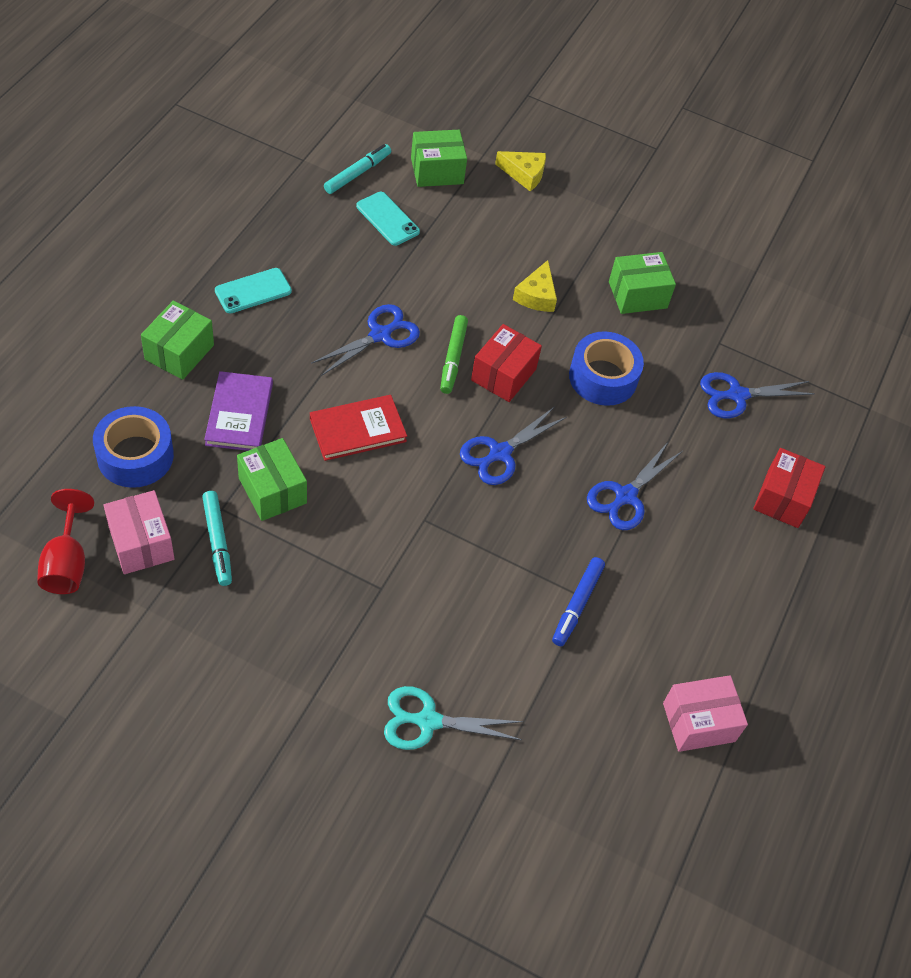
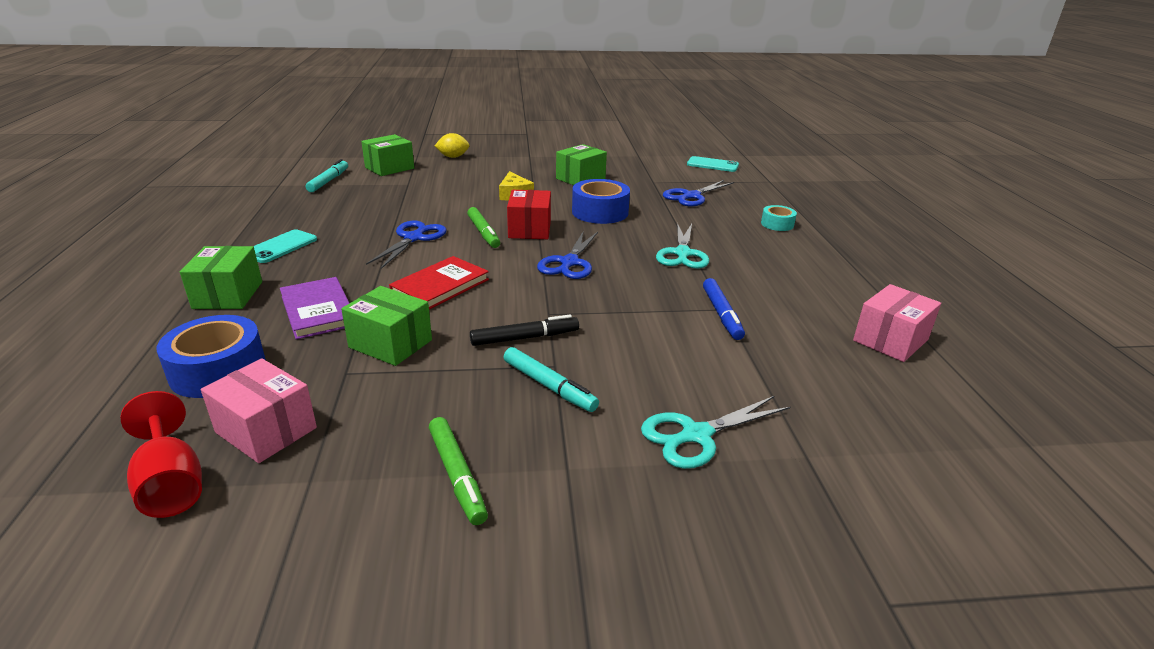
camera: 25 degrees left, 25 degrees down
turquoise marker [202,491,232,586] -> turquoise marker moved to [504,347,599,412]
turquoise phone [356,192,420,246] -> turquoise phone moved to [687,156,739,172]
yellow cheese [495,151,546,191] -> yellow lemon [435,133,469,158]
blue scissors [587,442,683,530] -> turquoise scissors [656,223,709,269]
red box [753,448,825,528] -> turquoise tape [761,205,797,231]
none -> green marker [429,417,488,525]
none -> black marker [470,314,579,346]

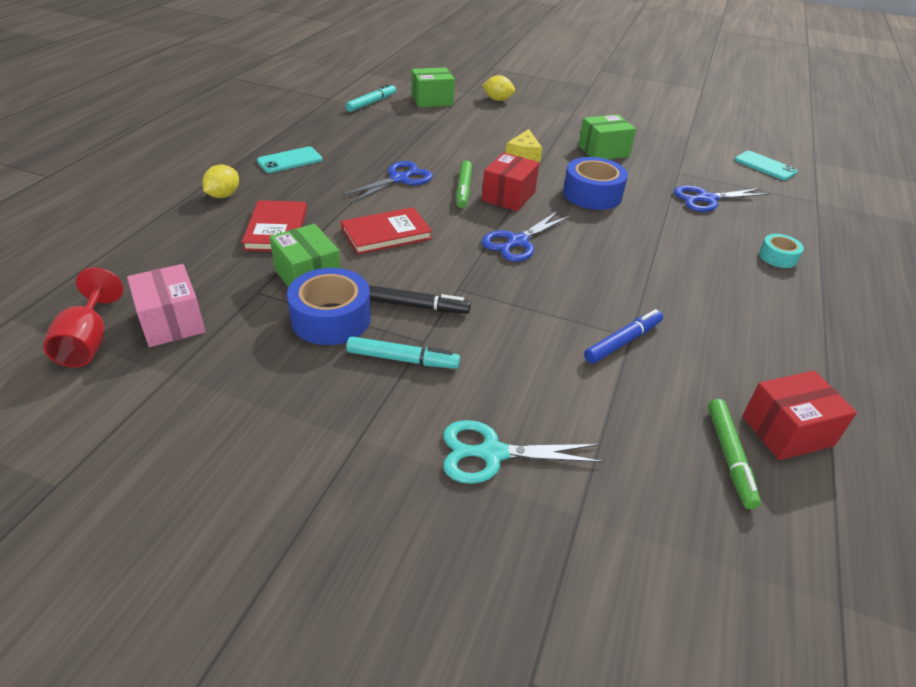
camera: 25 degrees right, 10 degrees up
blue tape [157,315,266,398] -> blue tape moved to [287,268,371,345]
green box [180,246,262,309] -> yellow lemon [202,165,239,198]
purple book [280,277,349,340] -> red book [241,200,307,251]
green marker [429,417,488,525] -> green marker moved to [708,399,761,509]
turquoise marker [504,347,599,412] -> turquoise marker turned 60 degrees counterclockwise [346,336,460,369]
turquoise scissors [656,223,709,269] -> none
blue marker [703,278,745,340] -> blue marker turned 150 degrees counterclockwise [584,309,663,364]
pink box [853,284,941,362] -> red box [742,371,857,460]

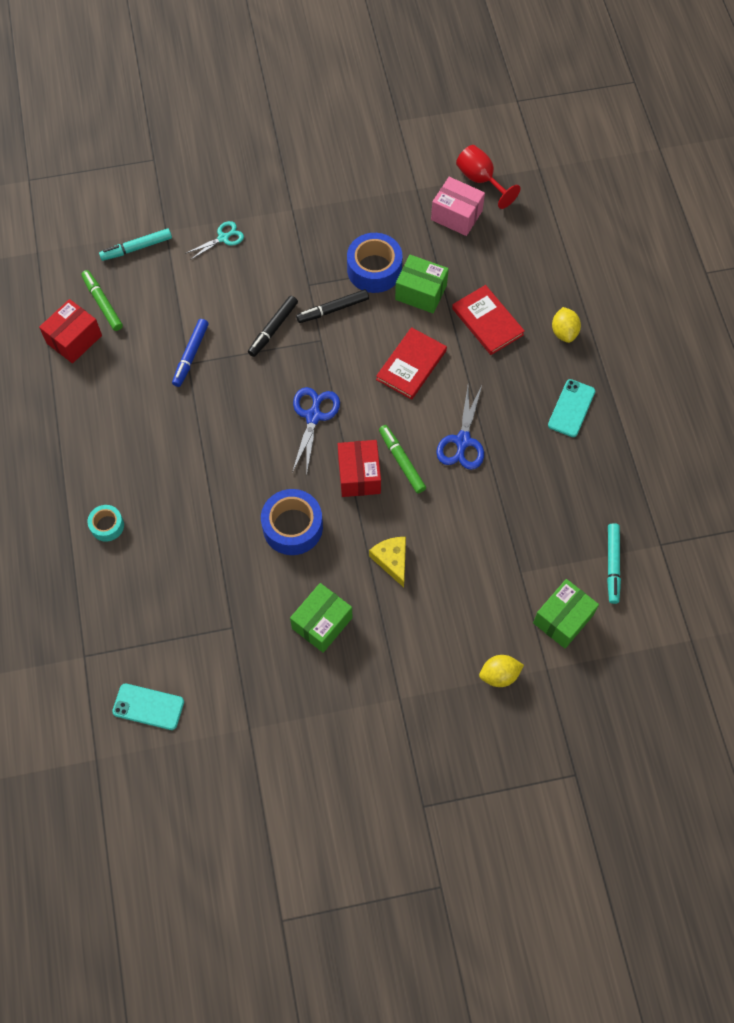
camera: 150 degrees right, 25 degrees up
turquoise marker [346,336,460,369] -> turquoise marker moved to [99,228,172,261]
turquoise scissors [443,420,604,484] -> turquoise scissors [185,221,244,260], size x0.67
blue scissors [674,185,770,212] -> none
none -> black marker [248,296,298,357]

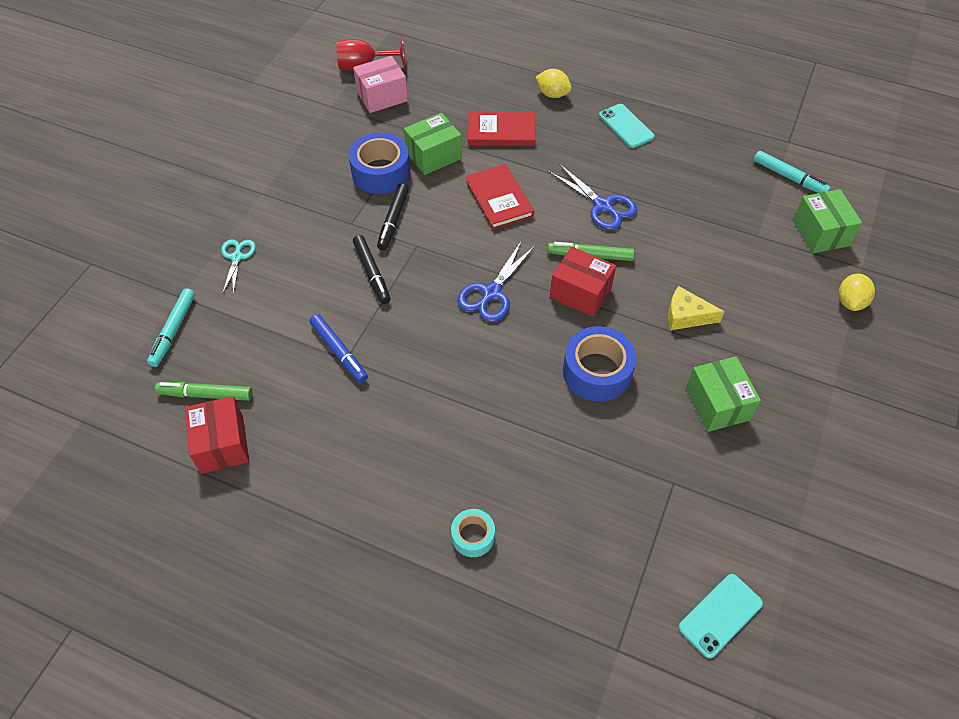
camera: 55 degrees left, 10 degrees down
blue scissors [292,387,340,476] -> blue scissors turned 105 degrees counterclockwise [457,240,535,322]

